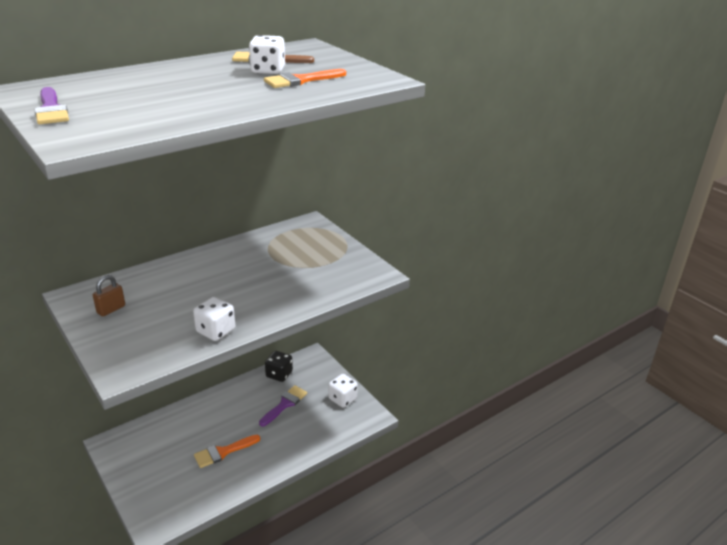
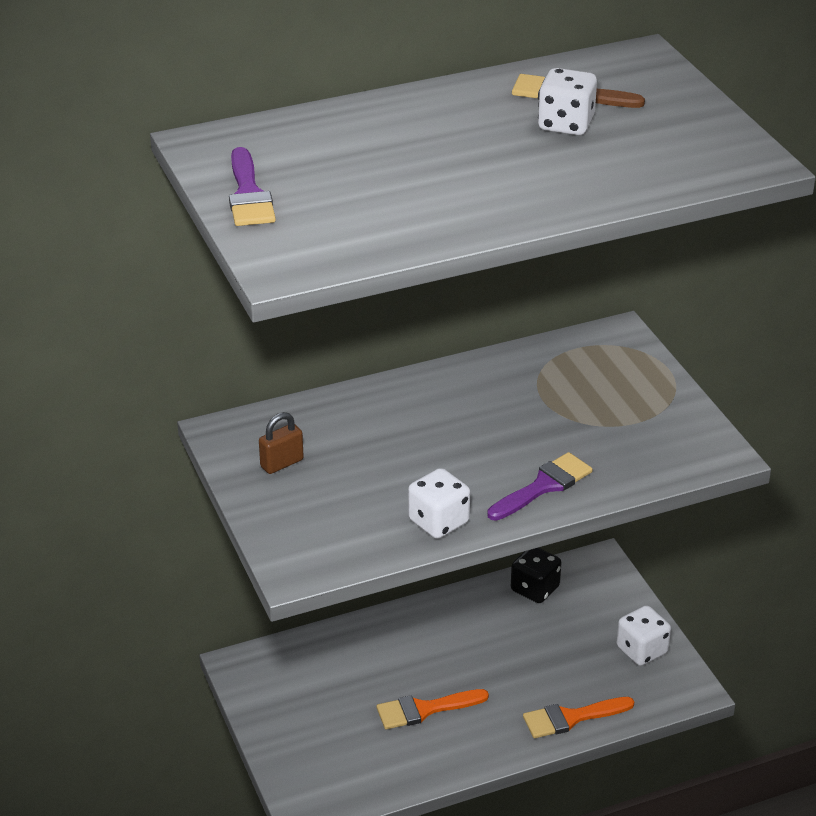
camera: 15 degrees right, 5 degrees up
purple brush [259,385,307,426] -> purple brush moved to [487,452,593,521]
orange brush [264,69,346,88] -> orange brush moved to [523,697,634,738]

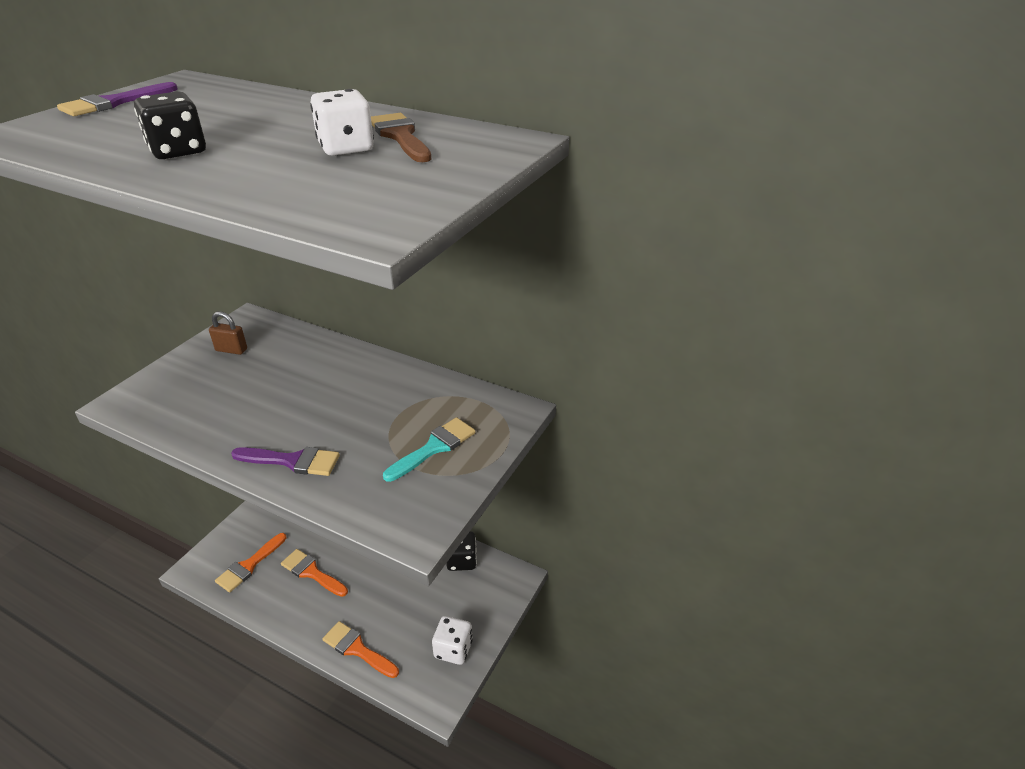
camera: 50 degrees right, 0 degrees up
white dice [408,468,470,539] -> none
none -> black dice [134,91,206,159]
none -> orange brush [215,533,287,592]
none -> turquoise brush [383,417,476,482]

